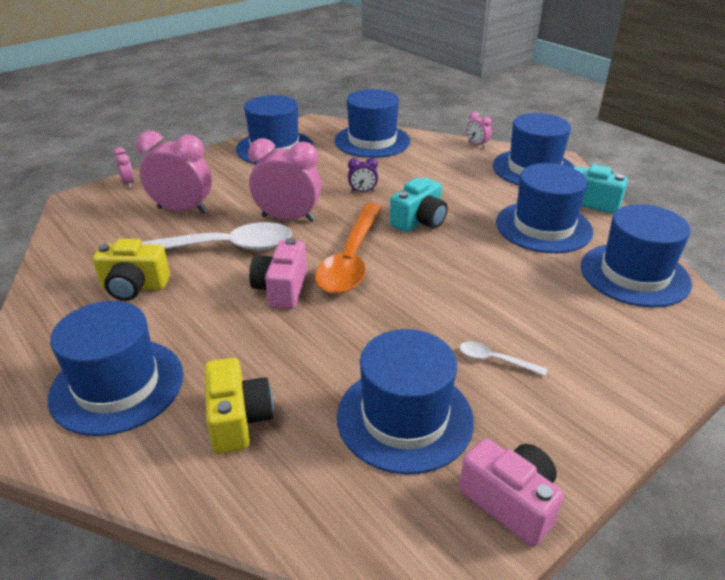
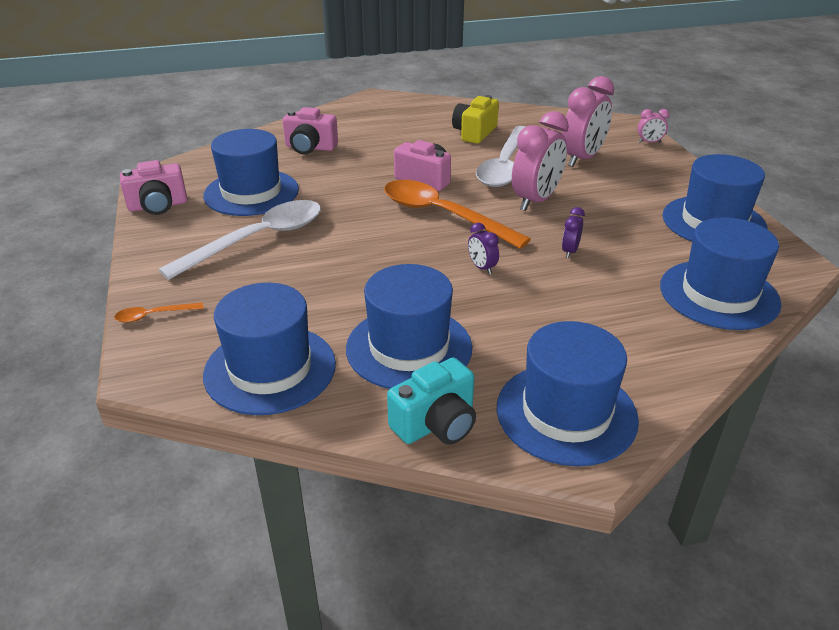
camera: 115 degrees right, 0 degrees up
blue hat [48,301,183,436] -> none
yellow camera [204,358,274,454] -> pink camera [283,107,338,154]
turquoise camera [390,178,448,232] -> purple clock [468,223,499,274]
white spoon [460,341,548,376] -> white spoon [158,200,321,280], size x2.40
pink clock [466,112,492,148] -> none
none -> orange spoon [114,303,203,323]

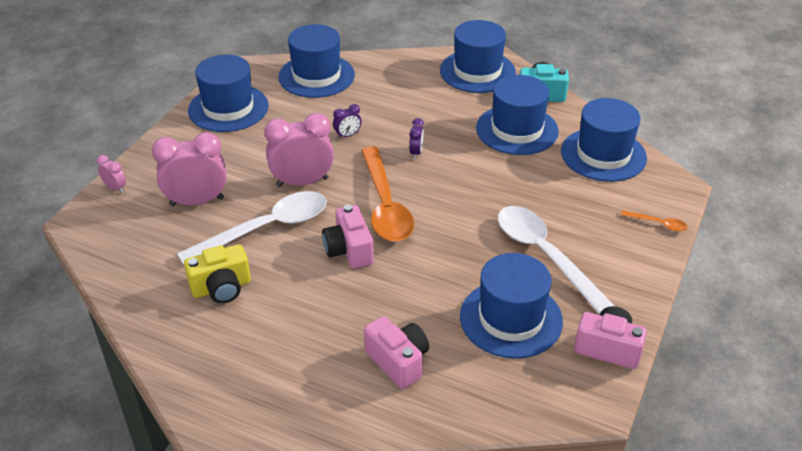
camera: 140 degrees left, 5 degrees up
white spoon [158,200,321,280] -> white spoon turned 60 degrees clockwise [498,206,616,315]

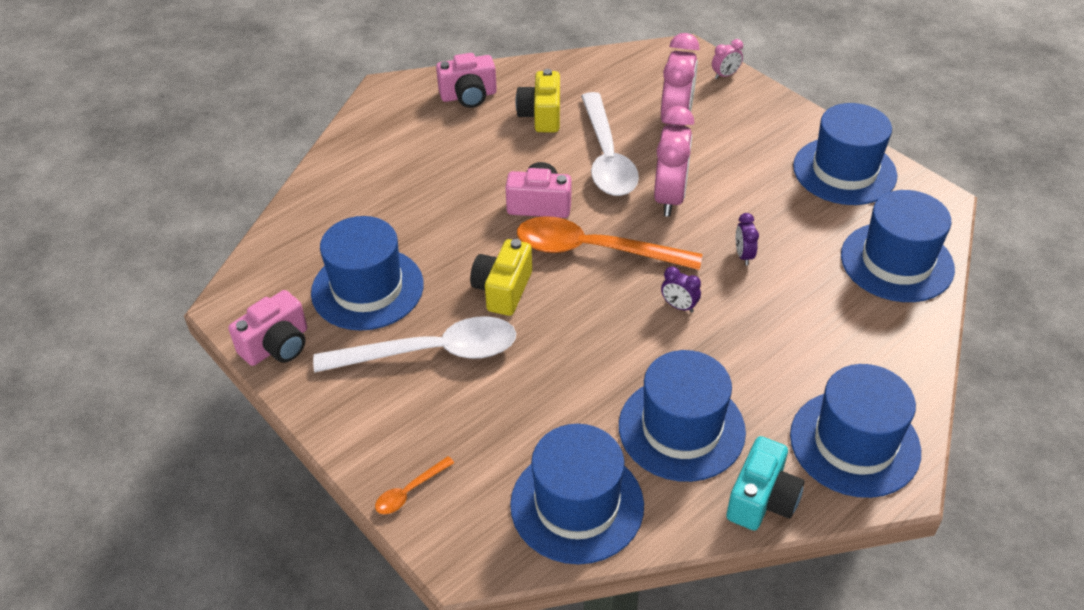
camera: 115 degrees right, 5 degrees up
pink camera [364,316,429,389] -> pink camera moved to [436,53,497,108]
none -> yellow camera [470,239,532,316]

